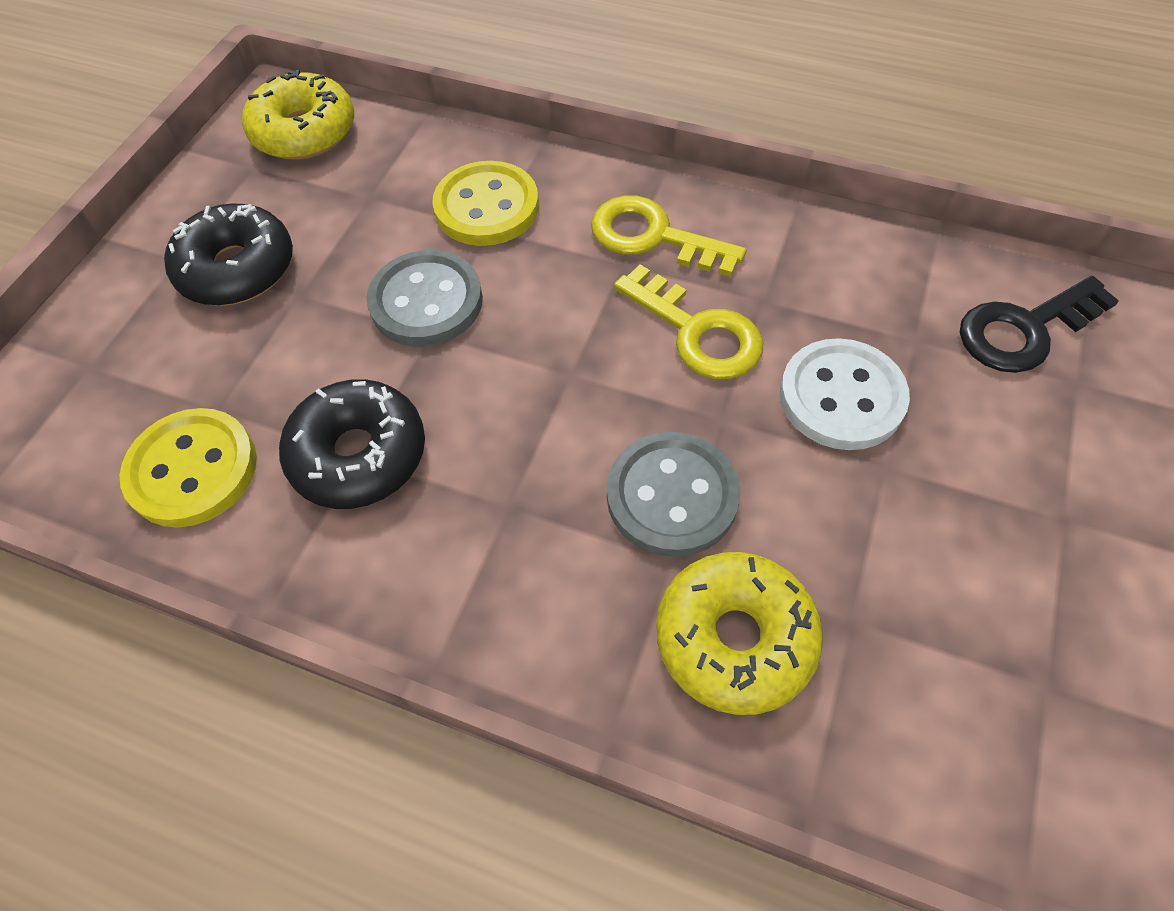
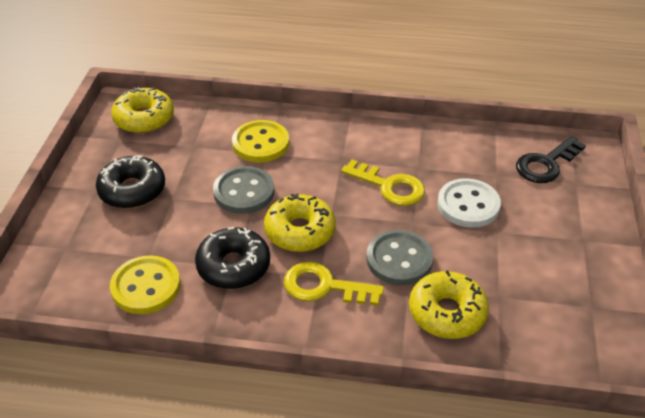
camera: 15 degrees left, 15 degrees down
yellow key [591,195,747,277] -> yellow key moved to [284,262,384,306]
none -> yellow donut [264,193,335,252]

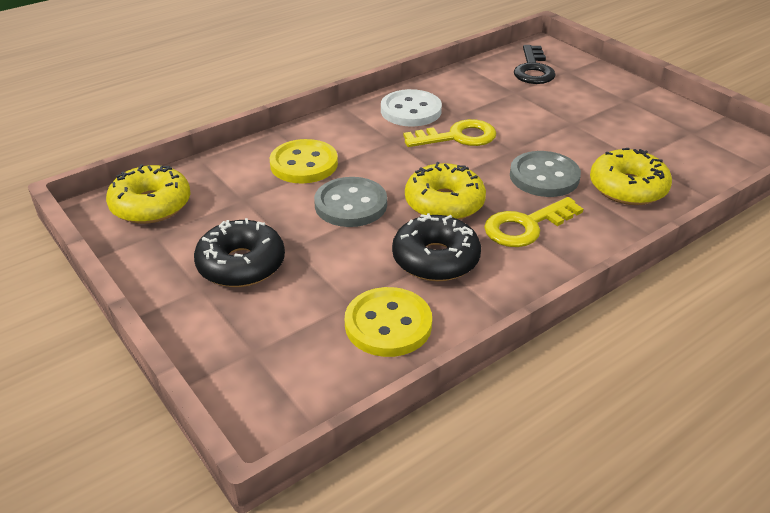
camera: 45 degrees left, 5 degrees down
white button [437,178,501,228] -> white button moved to [381,89,442,127]

